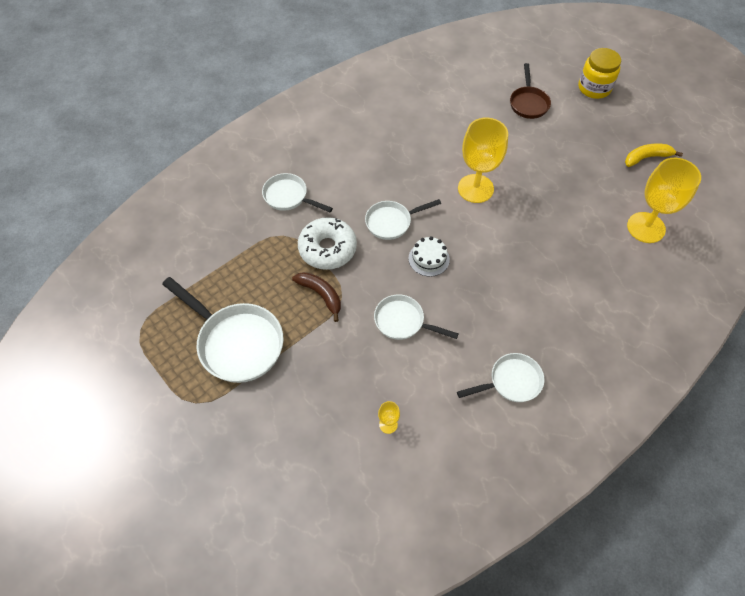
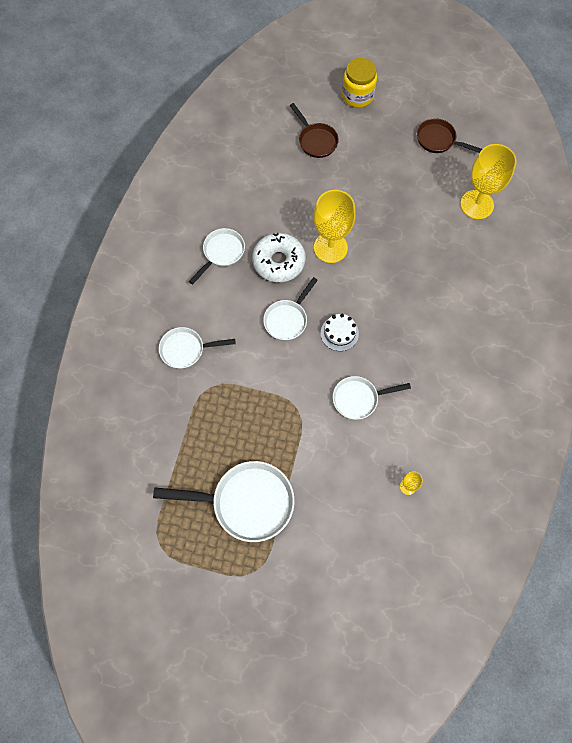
camera: 35 degrees left, 10 degrees up
brown banana [292,272,341,322] -> none
white donut [298,217,357,270] -> white donut moved to [252,233,306,282]
white pan [457,353,544,402] -> white pan moved to [189,228,245,284]
yellow banana [625,144,683,167] -> brown pan [417,118,482,153]

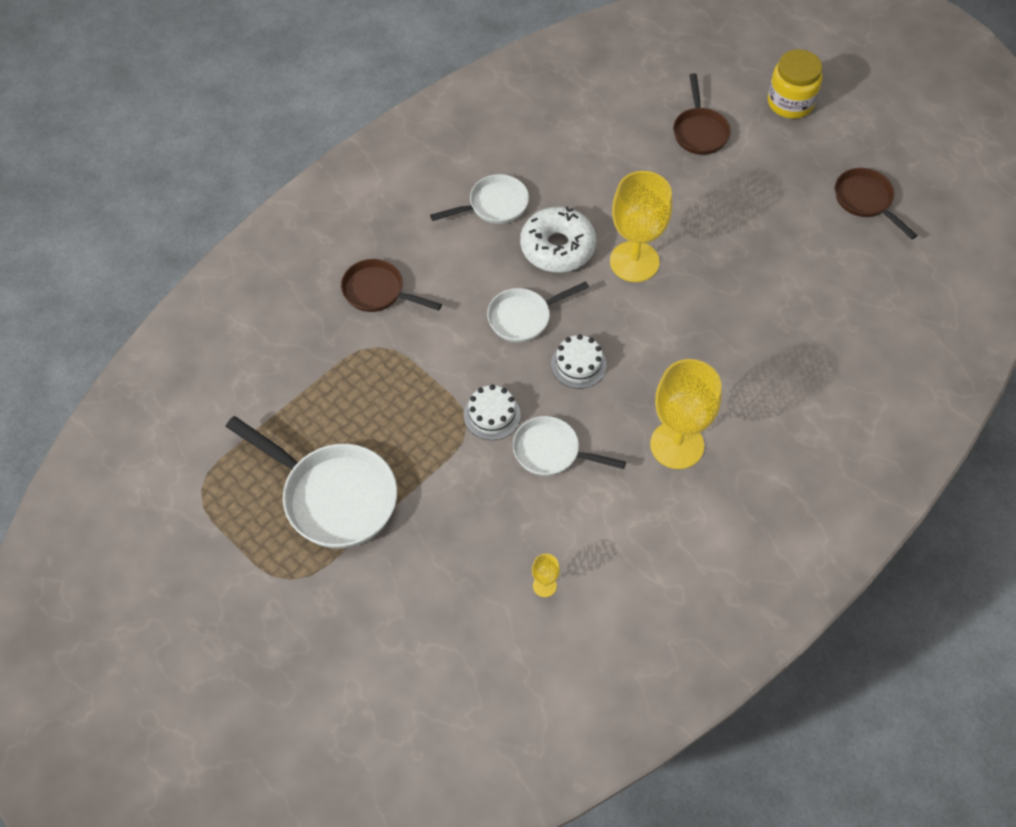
camera: 30 degrees right, 10 degrees down
white pan [159,327,236,369] -> brown pan [341,259,442,312]
yellow goblet [460,144,517,219] -> yellow goblet moved to [650,359,721,469]
none -> white cake [464,384,521,440]

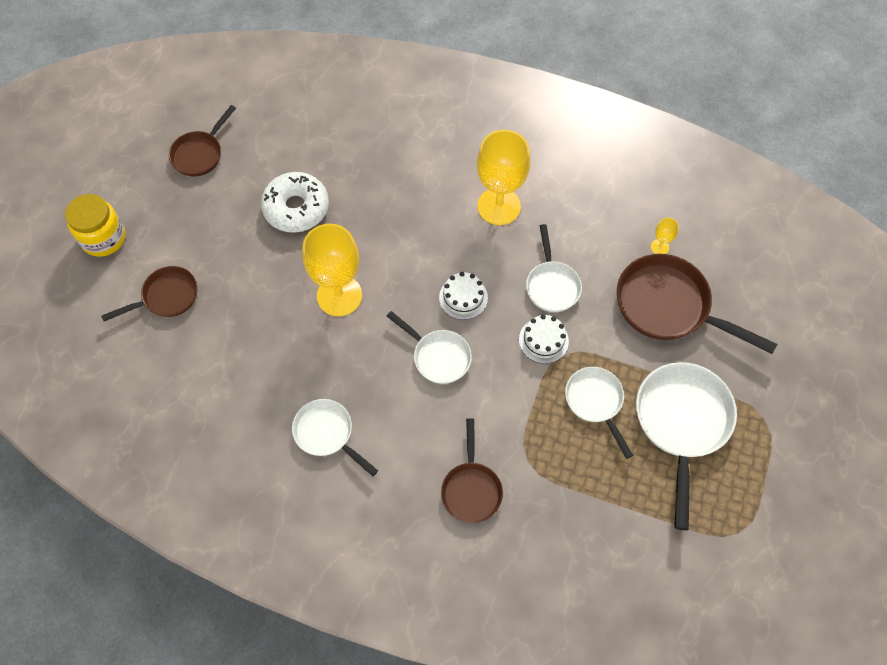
camera: 115 degrees left, 5 degrees up
white donut [520,206,596,272] -> white donut moved to [261,172,329,233]
none -> white pan [565,367,633,459]
none -> brown pan [617,254,777,354]

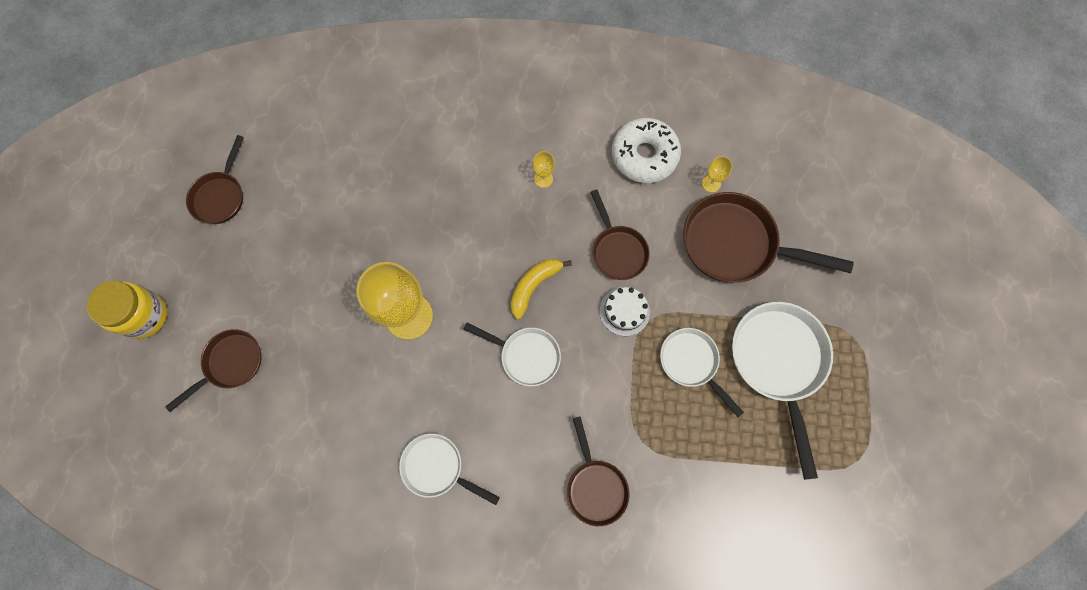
camera: 15 degrees left, 10 degrees up
white donut [261,172,329,233] -> white donut moved to [612,118,681,183]
white cake [439,272,488,320] -> yellow banana [511,259,572,320]
yellow goblet [477,130,530,225] -> yellow goblet [533,151,555,188], size x0.42
white pan [526,224,582,312] -> brown pan [591,189,650,280]

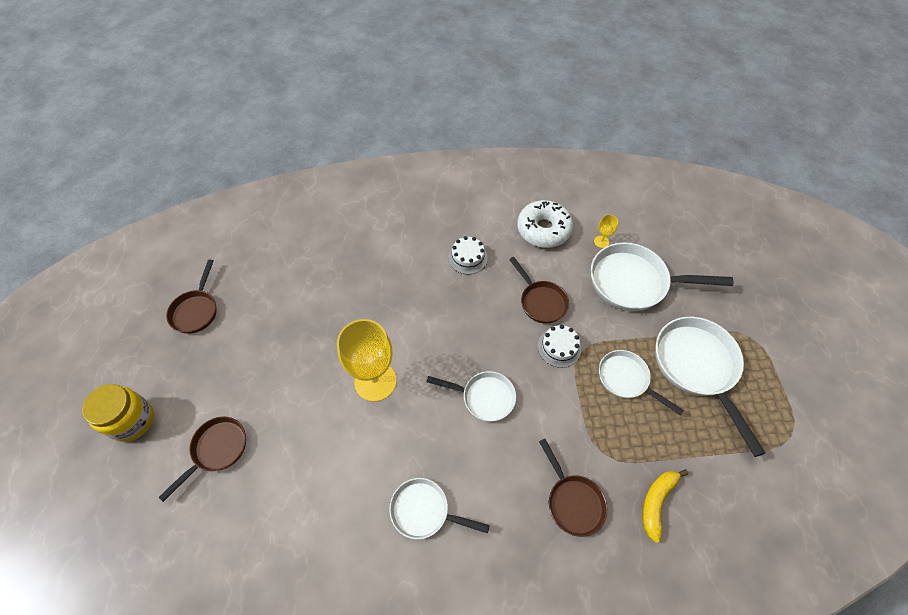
camera: 10 degrees left, 15 degrees down
yellow banana [511,259,572,320] -> yellow banana moved to [643,469,688,543]
yellow goblet [533,151,555,188] -> white cake [448,236,488,274]
brown pan [683,192,854,283] -> white pan [591,243,734,311]

